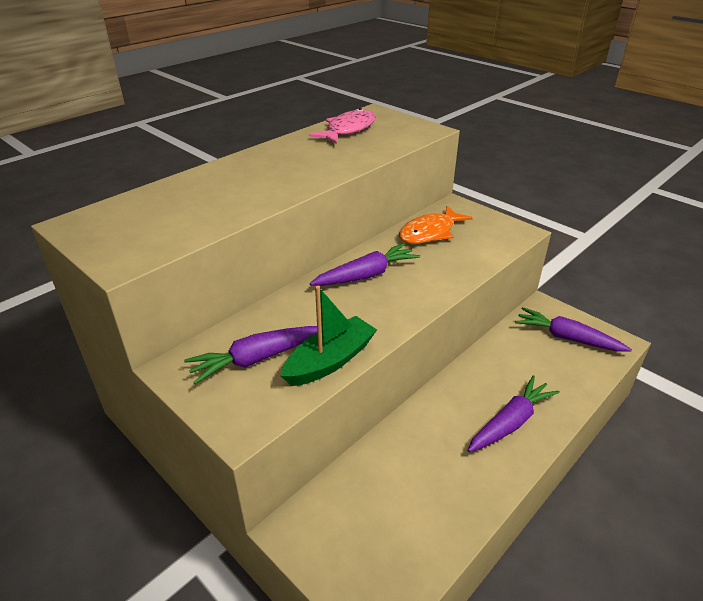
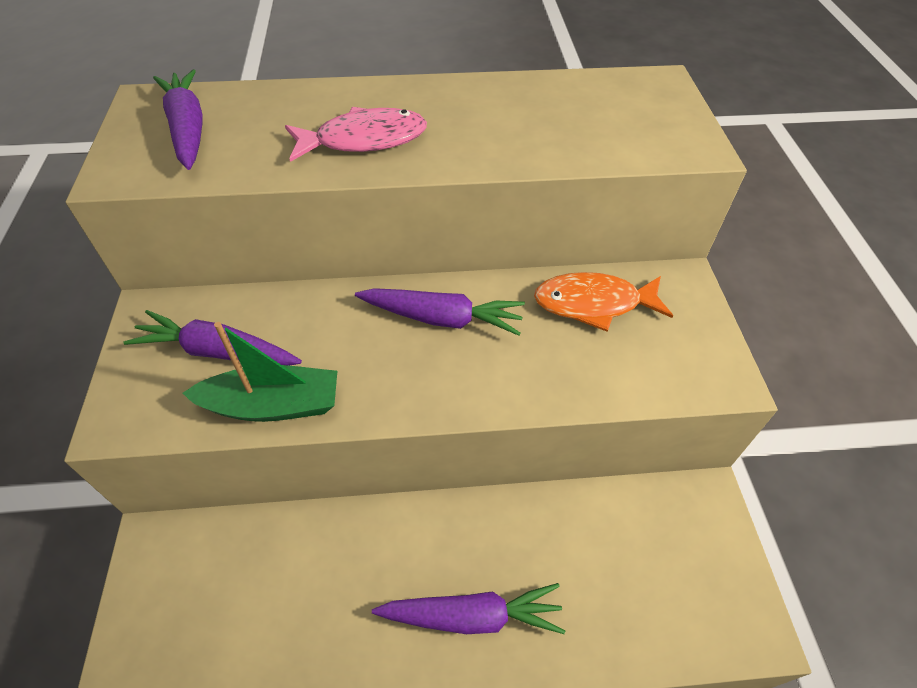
camera: 40 degrees right, 15 degrees up
pink fish [309,108,376,143] -> pink fish moved to [285,107,427,162]
purple carrot [515,307,632,352] -> purple carrot moved to [153,69,203,170]

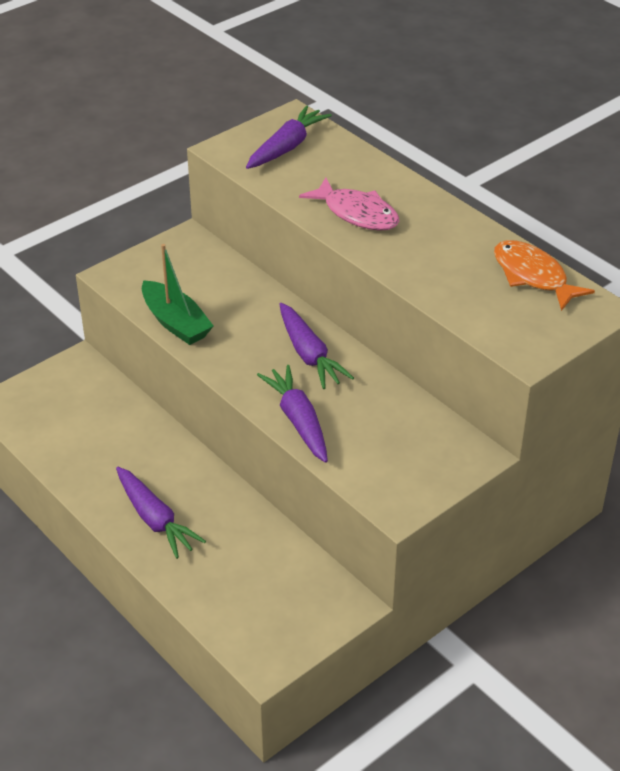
camera: 55 degrees right, 10 degrees down
purple carrot [123,310,302,366] -> purple carrot moved to [257,365,328,463]
orange fish [534,272,673,332] -> orange fish moved to [494,240,595,311]

